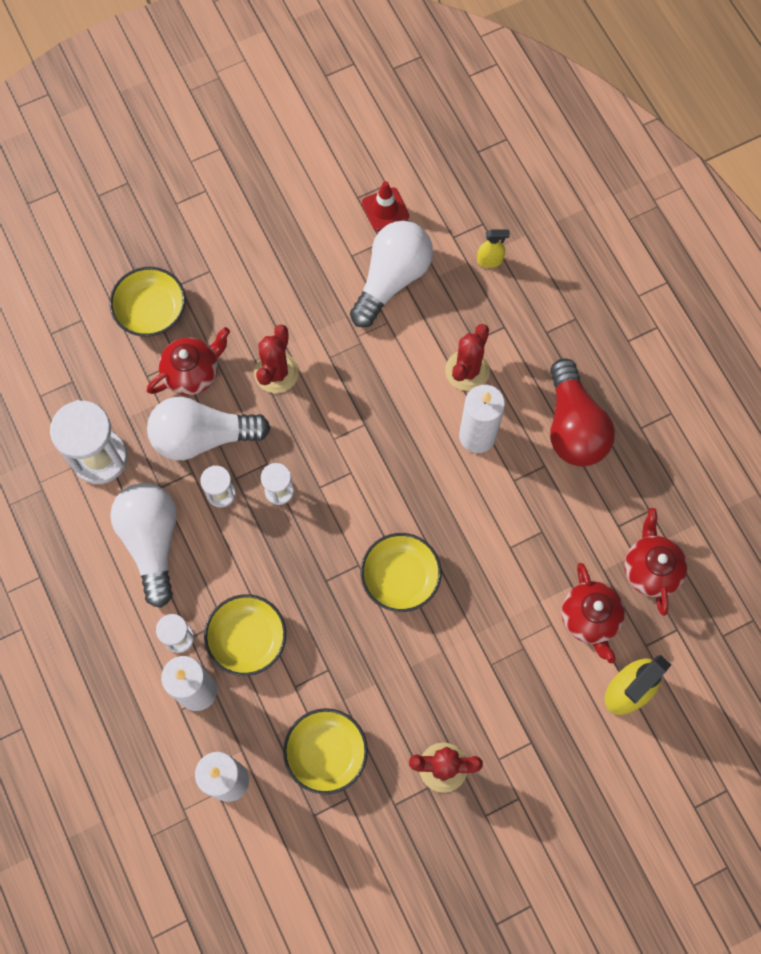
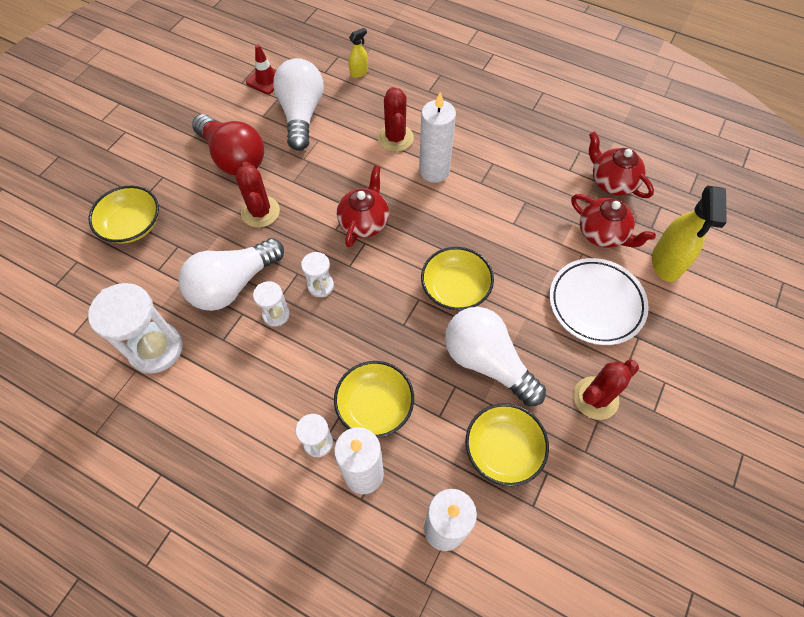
camera: 35 degrees left, 10 degrees down
white light bulb [110,483,177,608] -> white light bulb moved to [445,307,546,406]
red teapot [147,327,230,395] -> red teapot moved to [337,166,389,248]
red light bulb [550,358,615,467] -> red light bulb moved to [192,114,264,176]
none -> white plate [549,258,649,345]

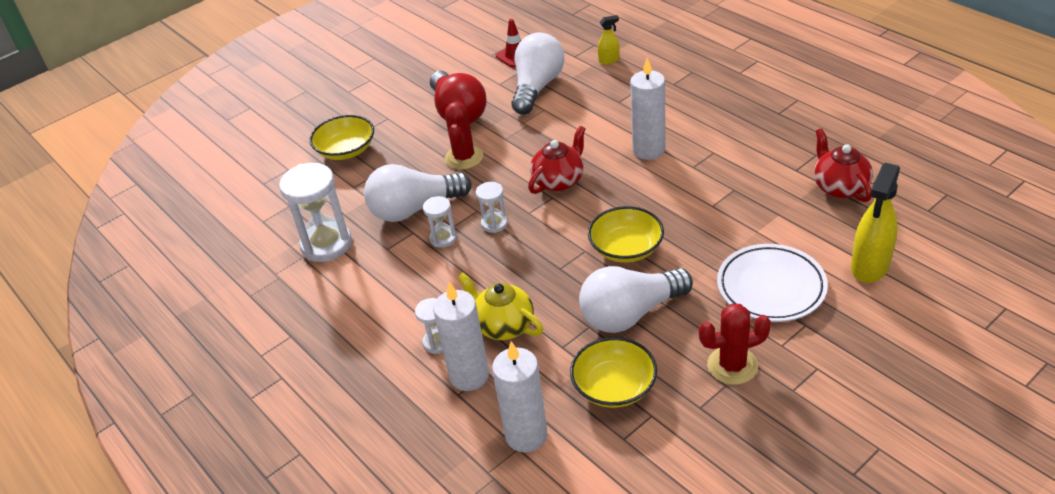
camera: 25 degrees right, 20 degrees down
yellow bowl [334,361,414,438] -> yellow teapot [457,272,543,340]
red cactus [378,87,414,152] -> none
white light bulb [445,307,546,406] -> white light bulb turned 90 degrees counterclockwise [579,266,693,333]
red teapot [571,194,656,248] -> none

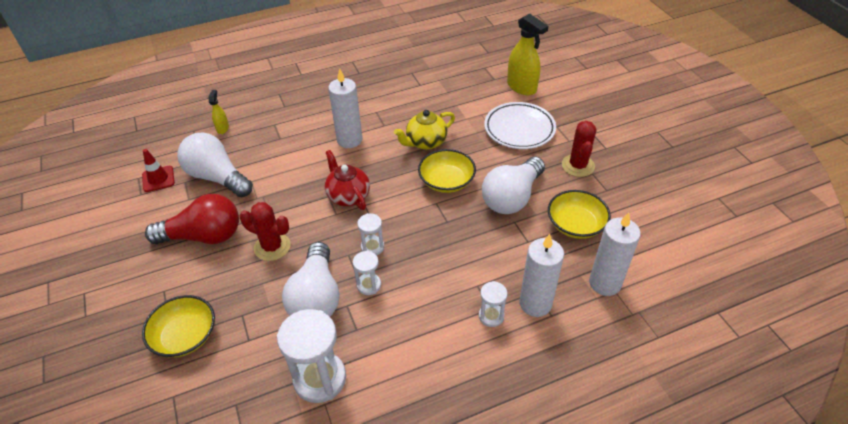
camera: 75 degrees left, 5 degrees up
yellow teapot [457,272,543,340] -> yellow teapot moved to [394,110,455,150]
white light bulb [579,266,693,333] -> white light bulb turned 45 degrees clockwise [482,157,545,214]
red teapot [814,128,873,202] -> none

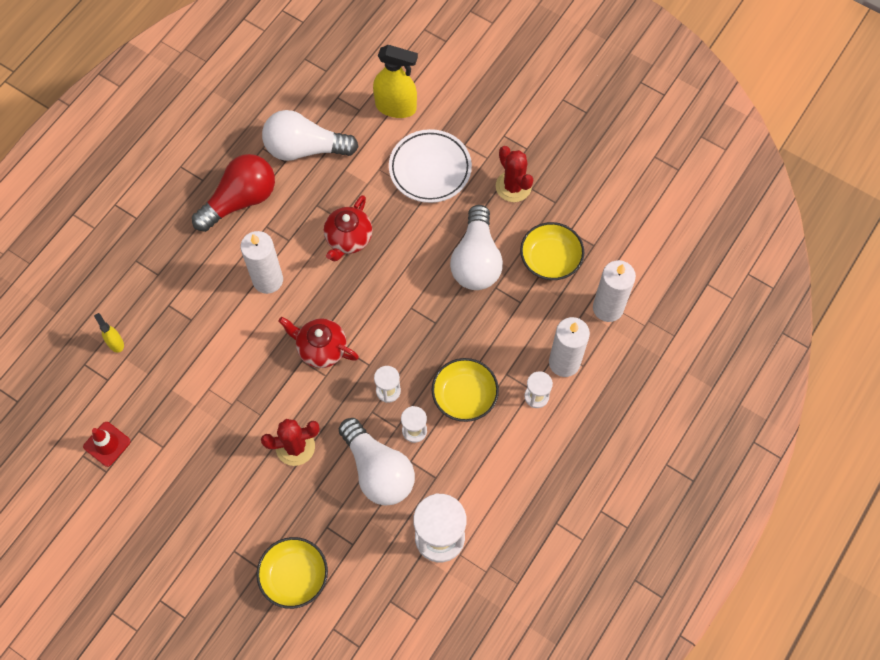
camera: 35 degrees left, 20 degrees up
red light bulb [145,194,239,244] -> red light bulb moved to [192,154,275,232]
white light bulb [177,133,253,198] -> white light bulb moved to [262,110,359,161]
yellow teapot [394,110,455,150] -> red teapot [324,195,373,261]
yellow bowl [418,149,476,193] -> yellow bowl moved to [432,358,499,422]

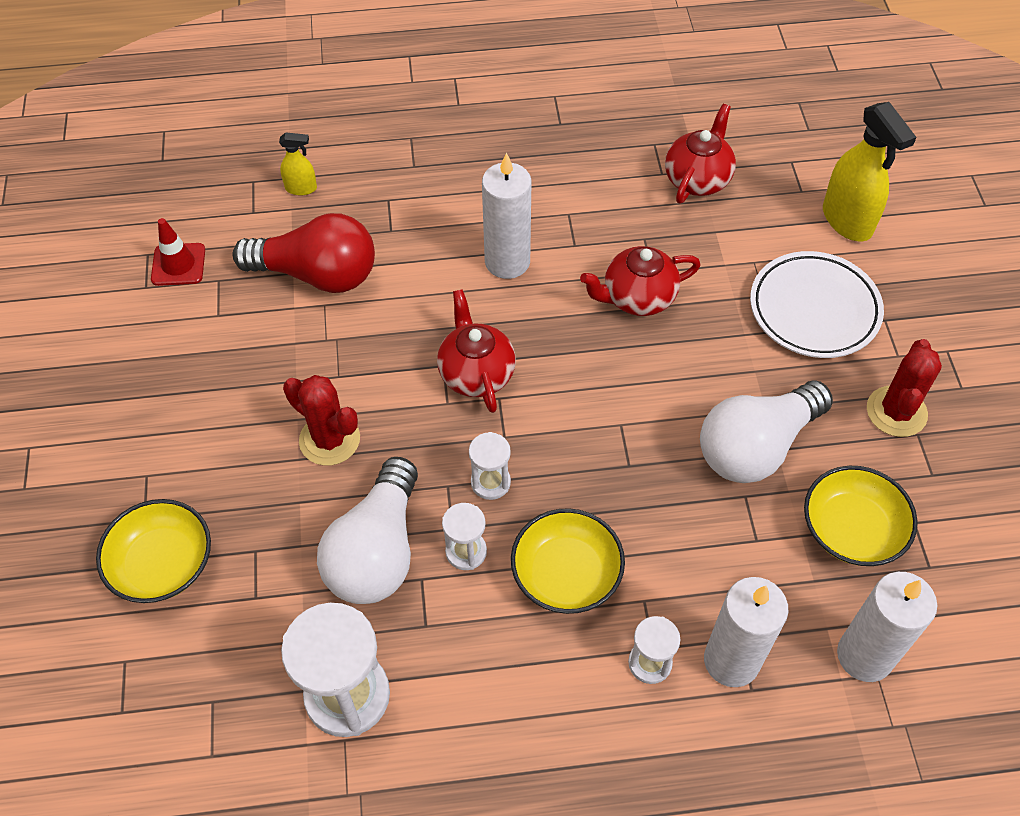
camera: 50 degrees right, 10 degrees down
yellow spray bottle [94,313,124,353] -> yellow spray bottle turned 75 degrees clockwise [279,132,317,195]
red light bulb [192,154,275,232] -> red light bulb moved to [233,213,375,293]
white light bulb [262,110,359,161] -> red teapot [665,104,736,204]

